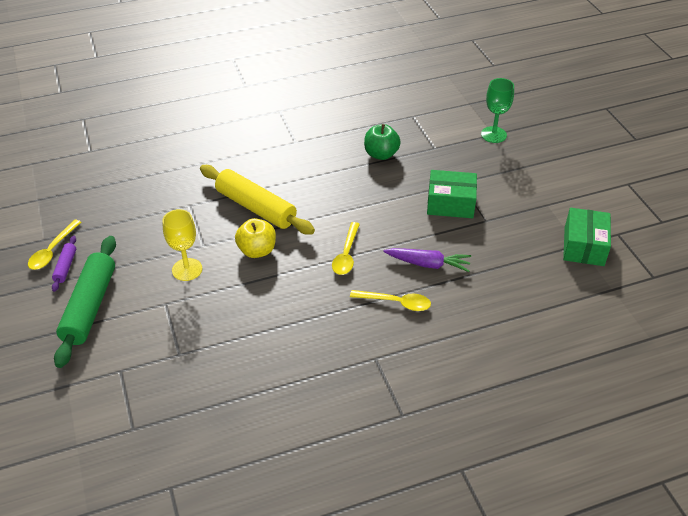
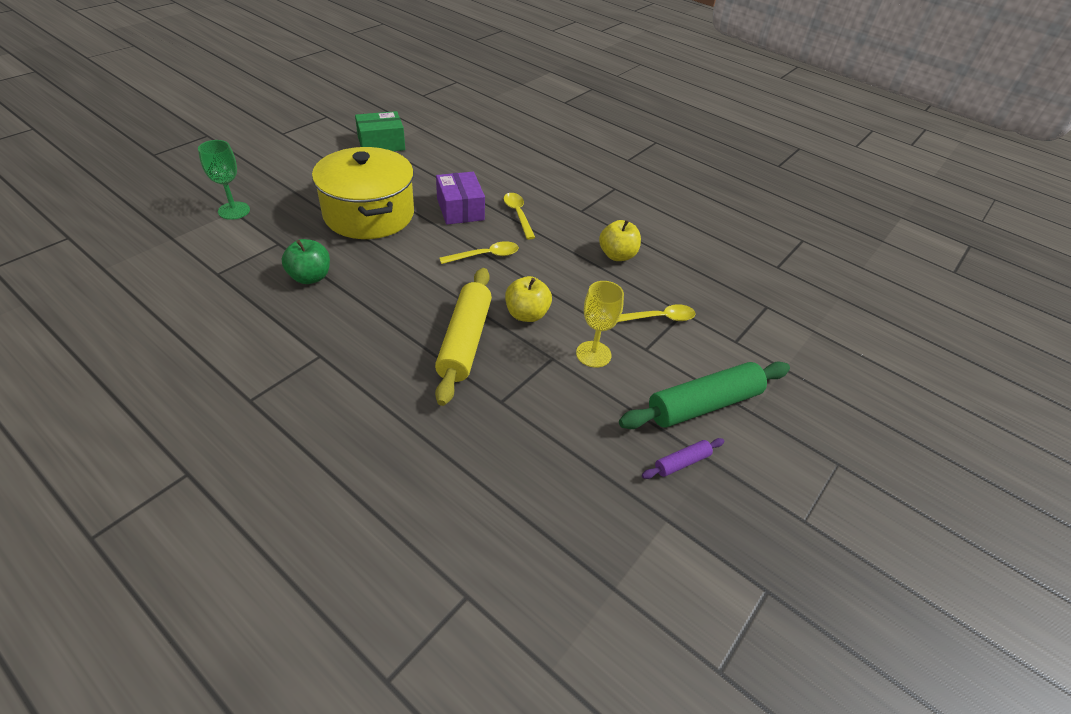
camera: 125 degrees left, 0 degrees up
yellow spoon [28,219,81,270] -> yellow spoon moved to [618,304,696,322]
purple carrot [383,248,471,272] -> purple box [436,172,485,224]
green box [427,170,477,218] -> yellow pot [312,147,414,239]
none -> yellow apple [599,220,641,261]

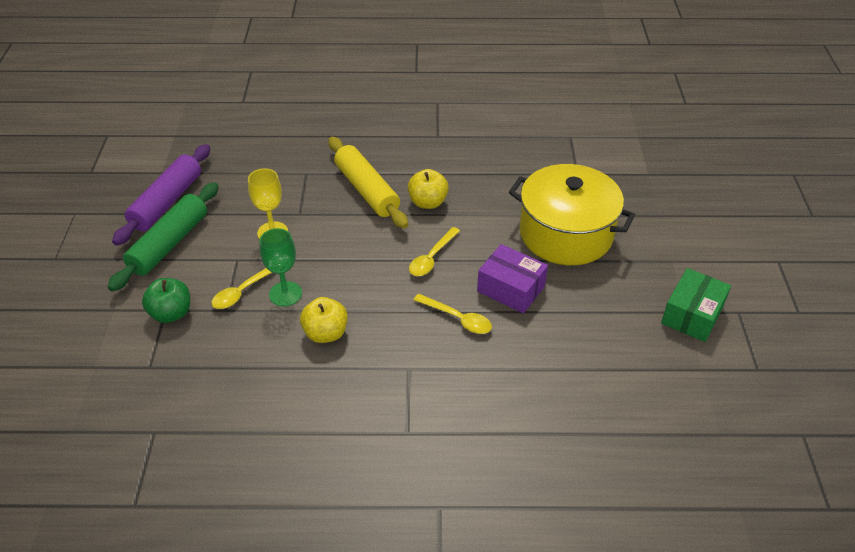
camera: 145 degrees right, 0 degrees up
green goblet [198,140,250,220] -> green goblet moved to [260,228,302,306]
green apple [282,239,330,284] -> green apple moved to [142,278,190,323]
yellow apple [505,276,552,322] -> yellow apple moved to [408,169,449,209]
purple rolling pin [642,438,725,479] -> purple rolling pin [112,144,210,246], size x2.16

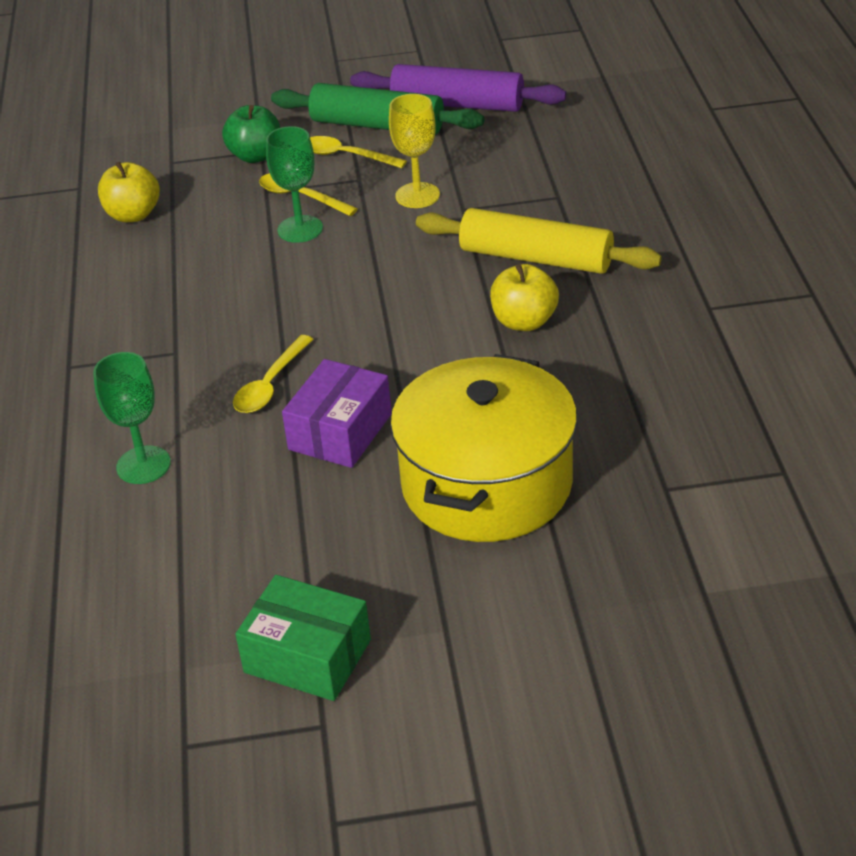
camera: 85 degrees right, 5 degrees down
yellow apple [300,297,348,343] -> yellow apple moved to [98,162,160,222]
yellow rolling pin [329,137,408,229] -> yellow rolling pin turned 60 degrees clockwise [416,208,662,274]
yellow spoon [409,227,460,276] -> yellow spoon moved to [310,136,407,168]
none -> green goblet [93,352,171,484]

